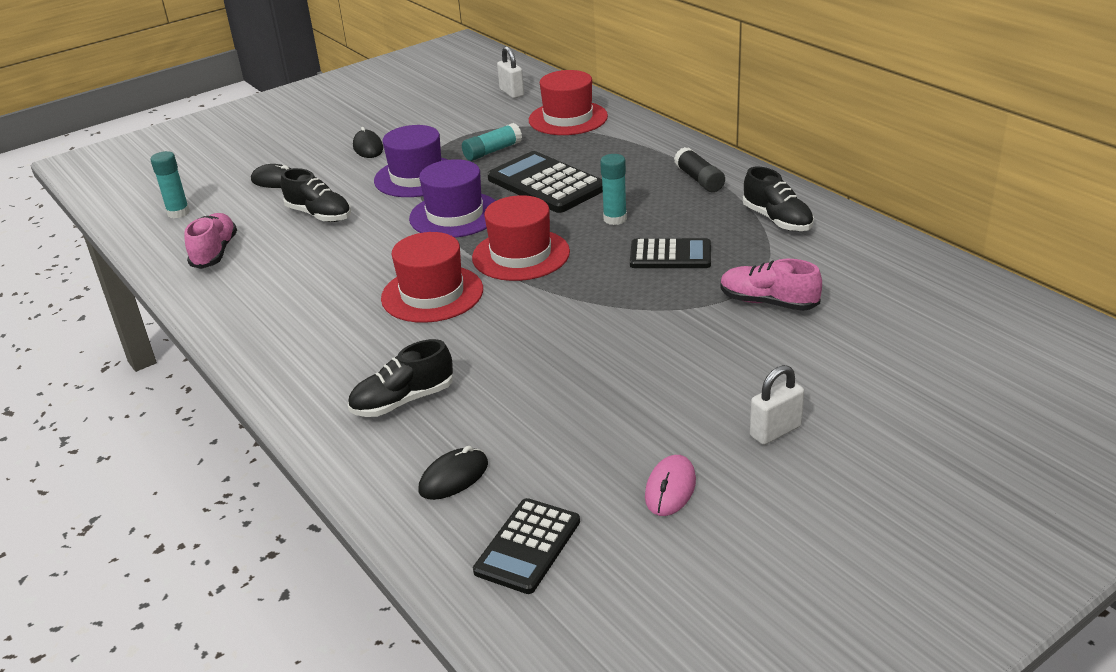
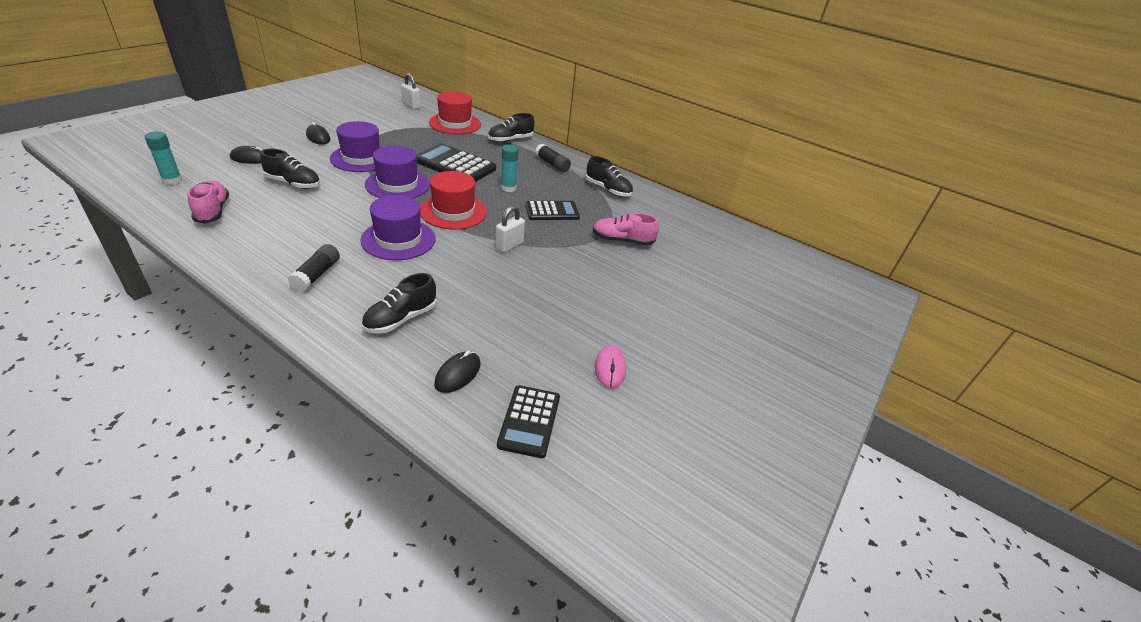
camera: 25 degrees left, 5 degrees up
red hat [381,232,483,323] -> purple hat [360,195,436,260]
turquoise glue stick [462,123,522,161] -> none
white padlock [750,365,804,445] -> white padlock moved to [495,206,525,253]
none -> black glue stick [288,244,340,292]
none -> black shoe [488,113,535,142]

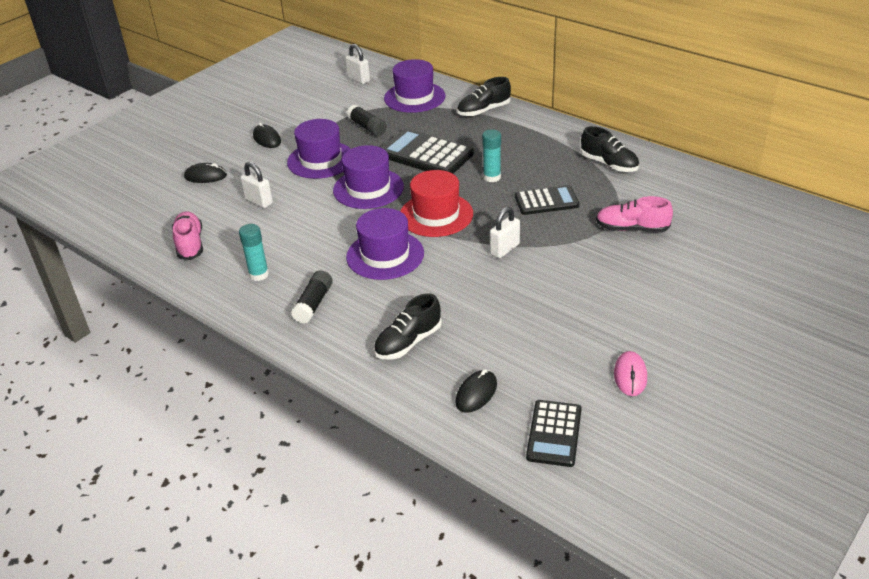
camera: 10 degrees right, 0 degrees up
turquoise glue stick [145,131,182,185] -> turquoise glue stick moved to [239,224,269,281]
black shoe [260,149,320,189] -> white padlock [240,162,273,208]
red hat [429,91,481,134] -> purple hat [384,59,445,113]
black glue stick [535,144,571,172] -> black glue stick moved to [347,105,386,136]

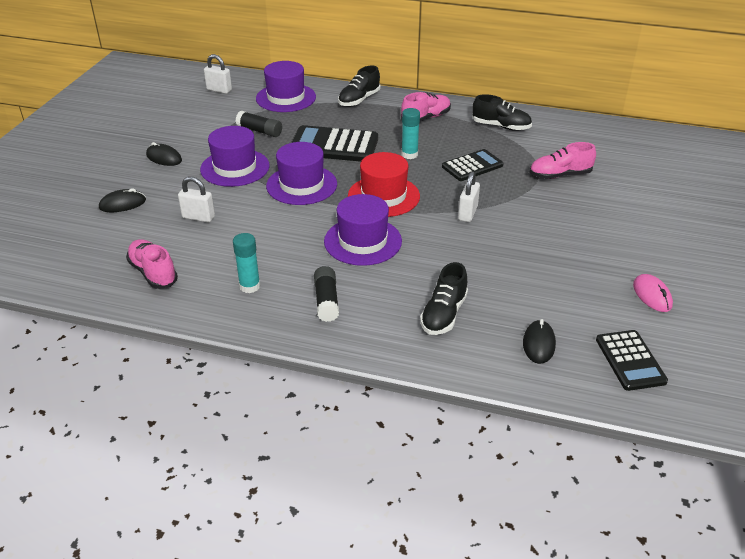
camera: 25 degrees left, 0 degrees up
none -> pink shoe [401,92,451,122]

